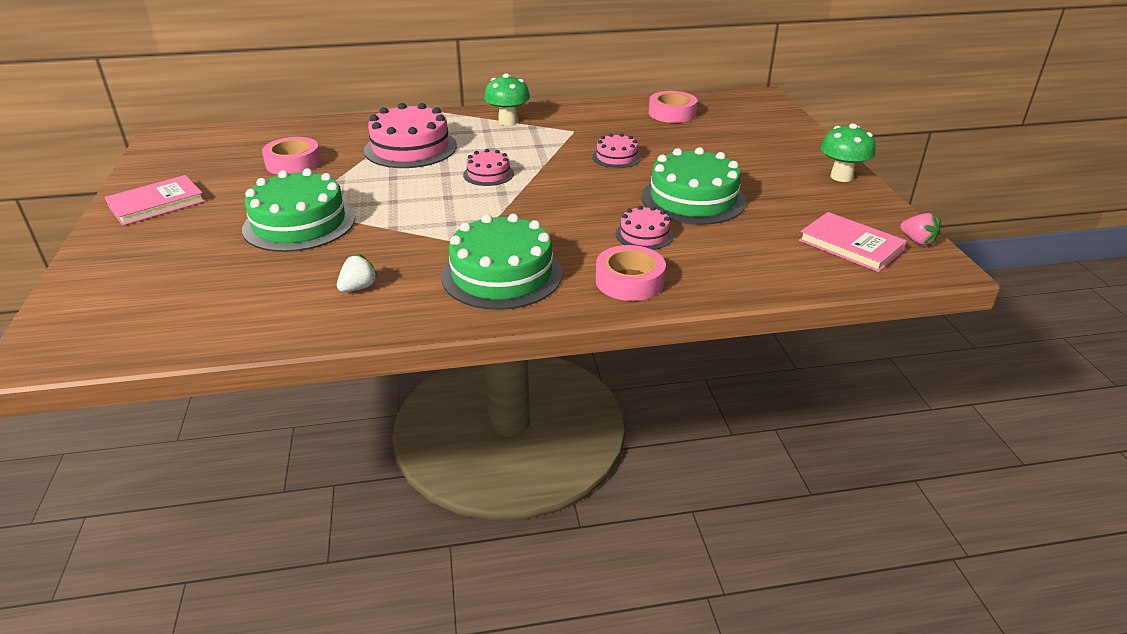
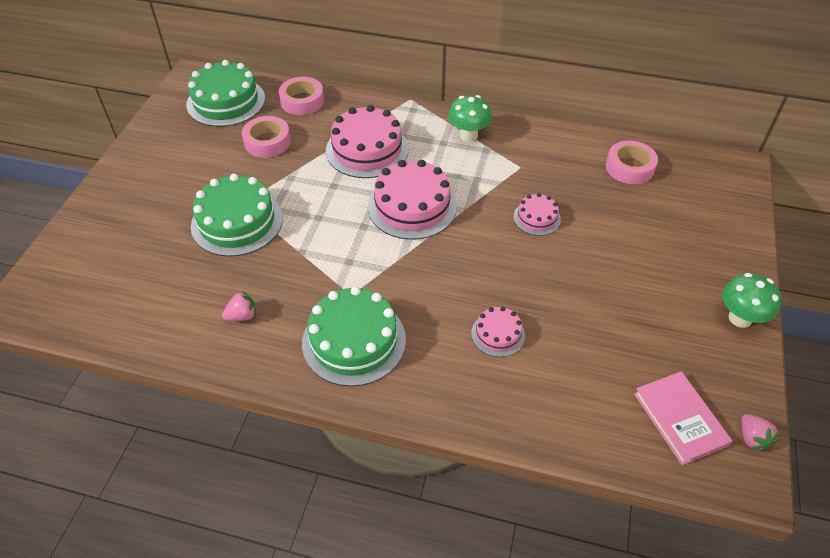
camera: 25 degrees right, 15 degrees up
pink book [105,175,205,226] -> none
white strawberry [337,254,378,292] -> pink strawberry [222,290,256,321]
pink cake [463,149,514,186] -> pink cake [368,160,457,240], size x1.92
pink tape [596,245,666,301] -> pink tape moved to [279,77,324,115]
green cake [642,147,746,225] -> green cake moved to [187,60,265,127]

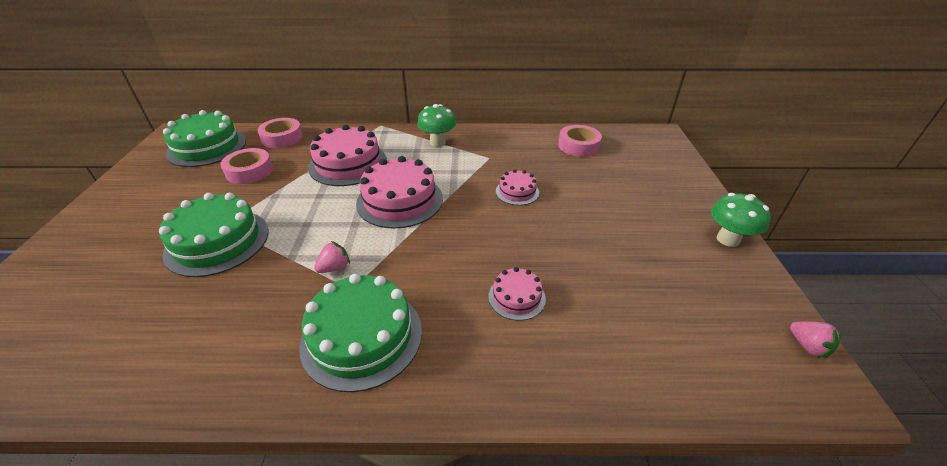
camera: 15 degrees left, 10 degrees down
pink strawberry [222,290,256,321] -> pink strawberry moved to [314,241,350,273]
pink book [634,371,732,465] -> none

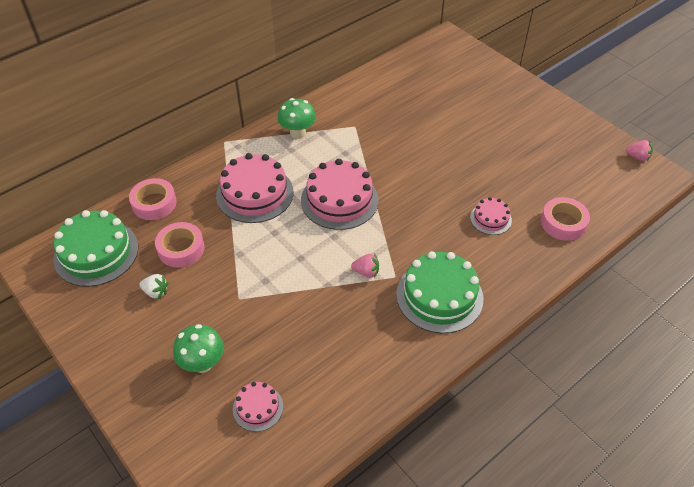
camera: 40 degrees left, 10 degrees up
green cake [159,193,268,277] -> none
pink strawberry [314,241,350,273] -> pink strawberry turned 90 degrees clockwise [351,254,379,278]
pink cake [496,170,539,205] -> pink cake moved to [233,382,283,432]
pink tape [558,125,602,157] -> pink tape moved to [541,197,590,241]
green mushroom [711,193,771,247] -> green mushroom moved to [173,324,224,373]
none -> white strawberry [139,274,169,299]

